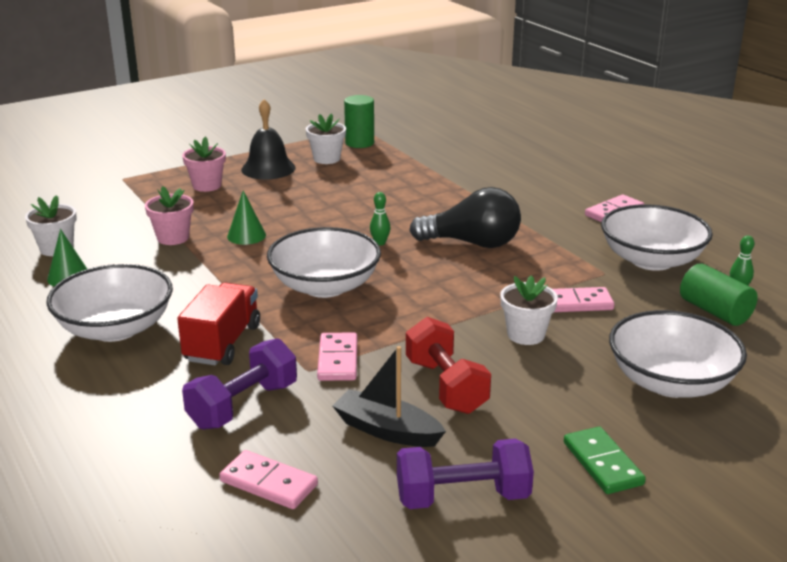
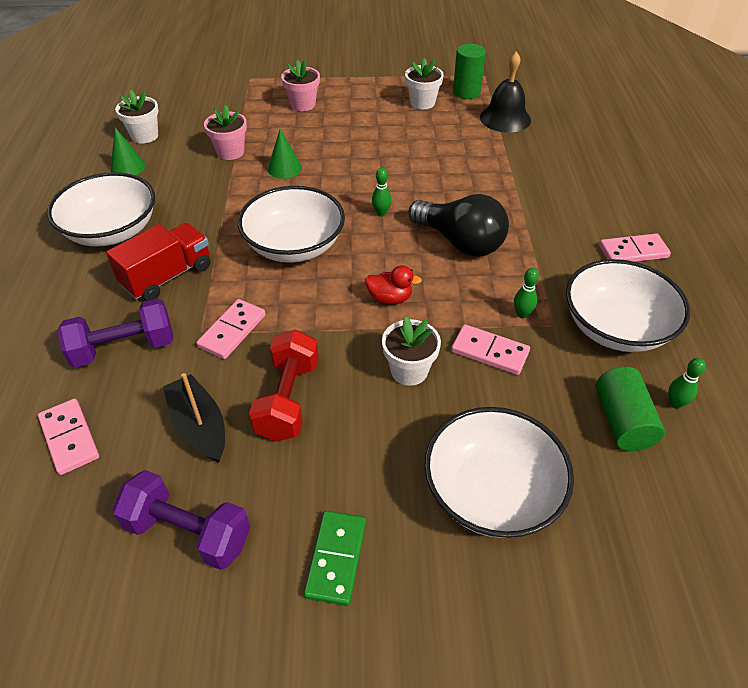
camera: 30 degrees right, 20 degrees up
black bell [241,99,296,180] -> black bell moved to [480,51,531,133]
none -> red duck [365,265,422,304]
none -> green bowling pin [514,268,539,319]

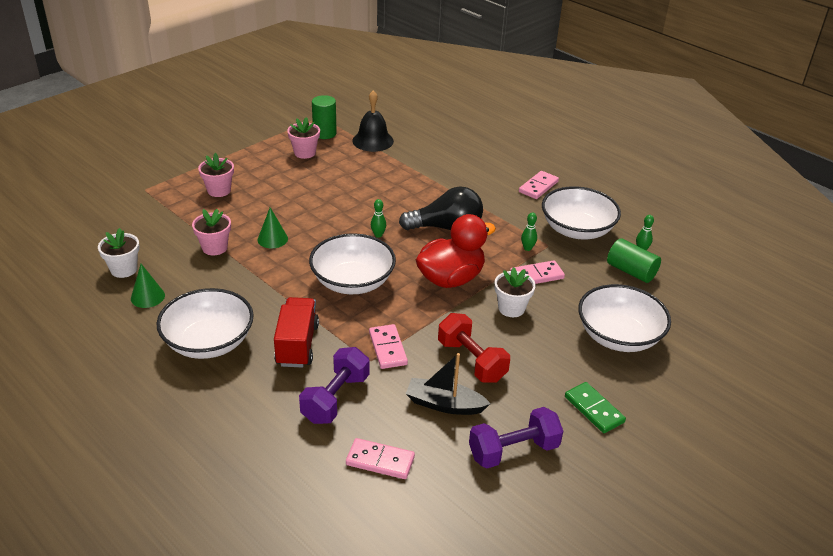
camera: 45 degrees left, 10 degrees down
red duck [365,265,422,304] -> red duck [416,214,496,288], size x2.14
white flower pot [405,58,444,109] -> pink flower pot [287,117,320,159]

